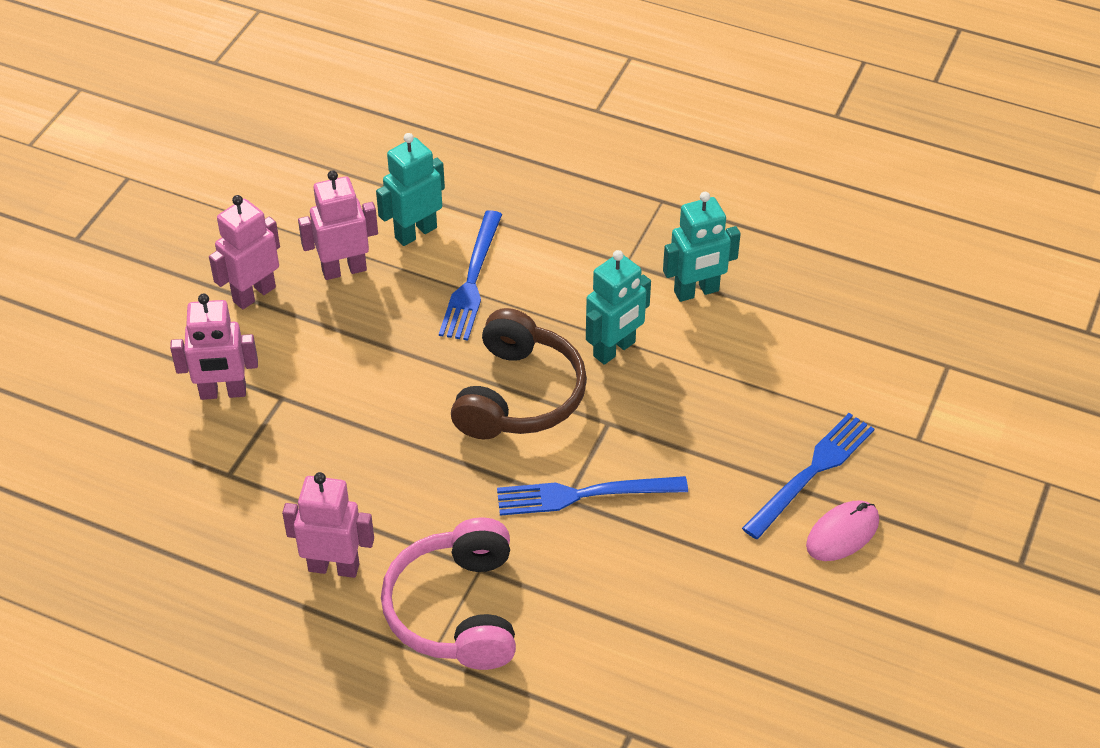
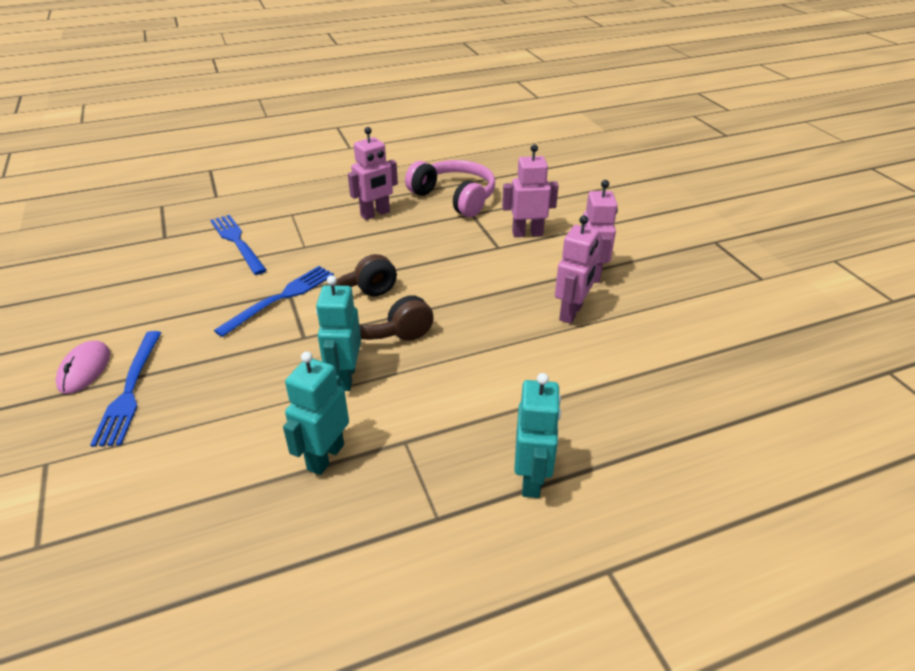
camera: 135 degrees right, 10 degrees down
pink robot [170,293,258,400] -> pink robot turned 45 degrees clockwise [502,144,559,237]
turquoise robot [376,133,445,246] -> turquoise robot moved to [514,373,561,498]
pink headphones [381,517,516,670] -> pink headphones moved to [405,160,495,217]
blue fork [439,210,502,341] -> blue fork moved to [210,215,267,275]

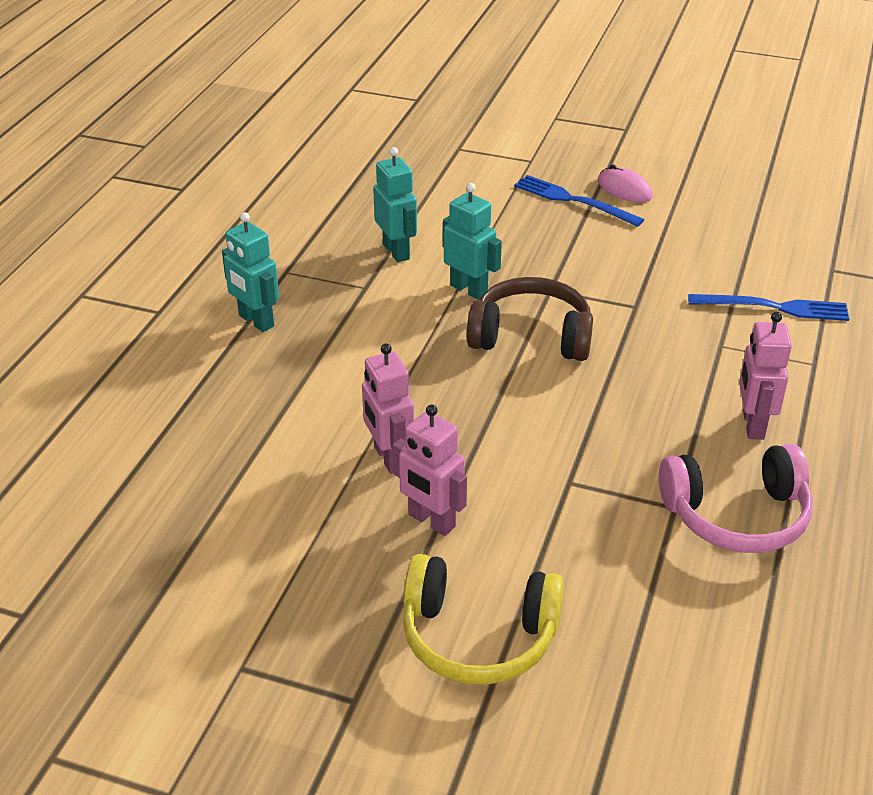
camera: 130 degrees right, 0 degrees up
blue fork [214,266,334,337] -> none
pink robot [502,144,559,237] -> none
none -> yellow headphones [403,554,564,685]

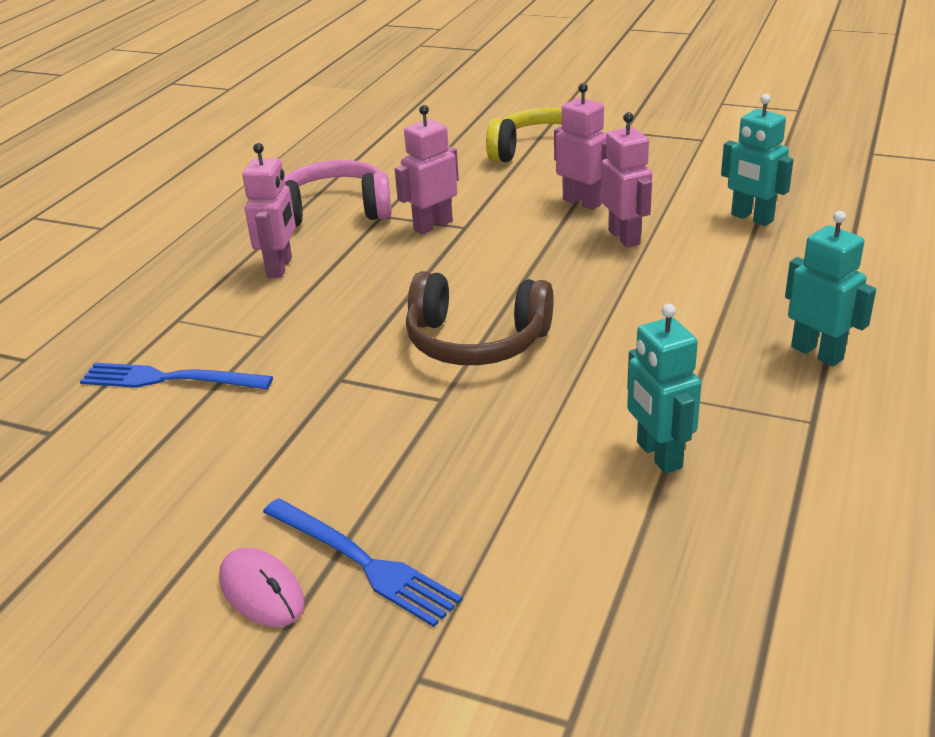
camera: 175 degrees left, 5 degrees down
turquoise robot [443,183,502,300] -> turquoise robot moved to [721,94,793,226]
none -> pink robot [395,105,459,234]

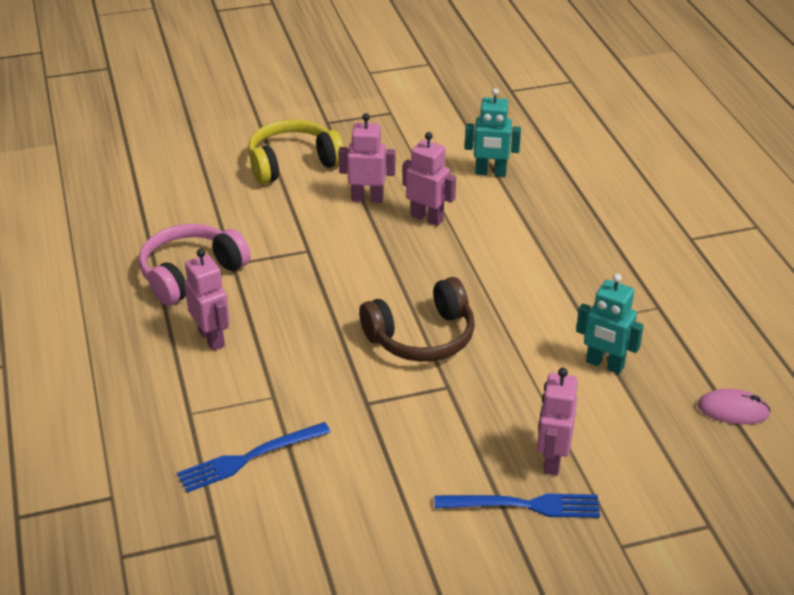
camera: 40 degrees left, 5 degrees up
pink mouse [219,548,305,627] -> pink mouse moved to [697,389,771,425]
pink robot [395,105,459,234] -> pink robot moved to [537,368,578,476]
turquoise robot [785,211,876,366] -> none

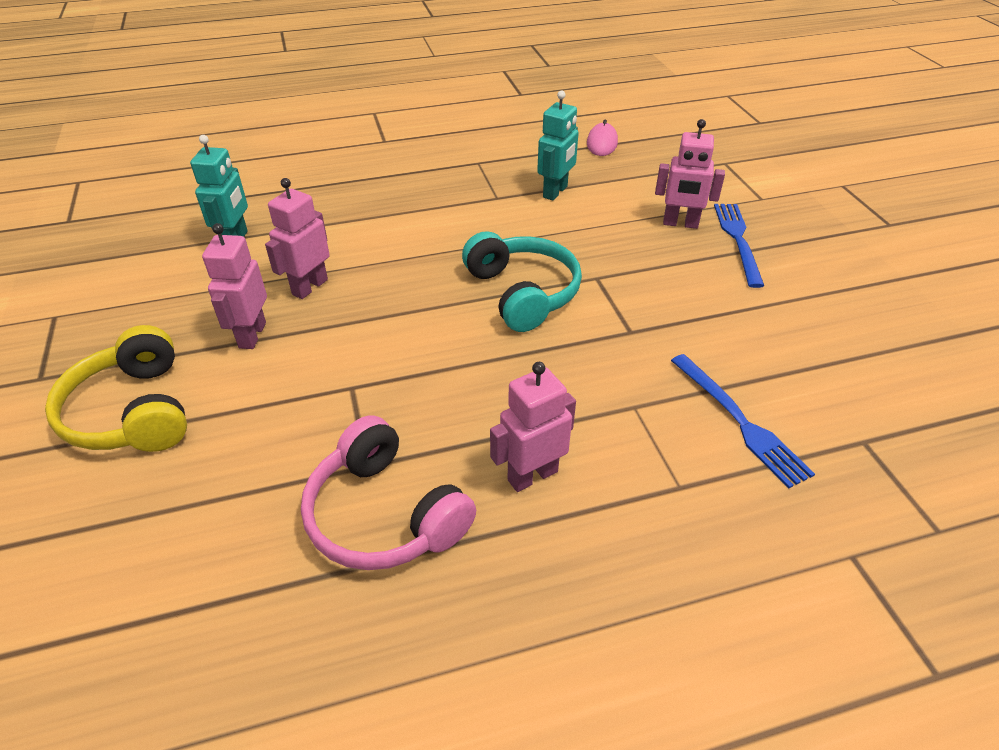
camera: 90 degrees left, 5 degrees up
brown headphones [359,277,475,362] -> turquoise headphones [462,231,582,332]

